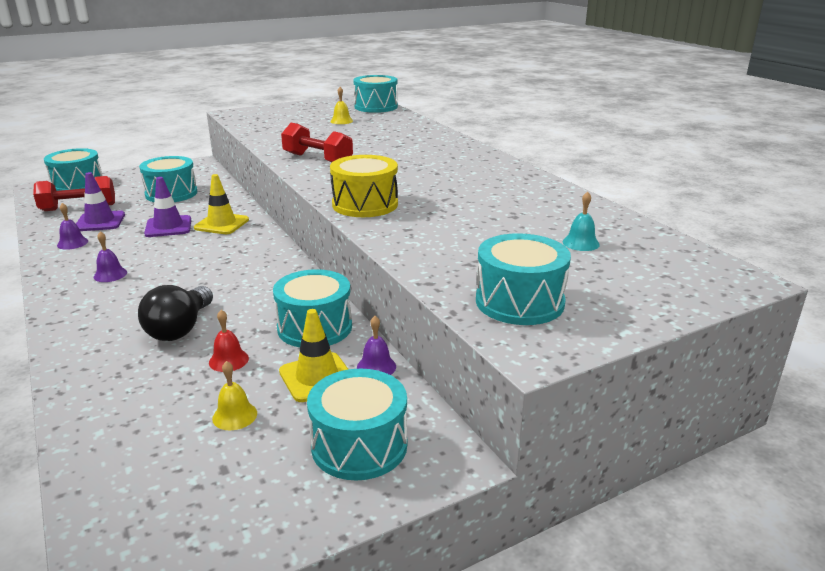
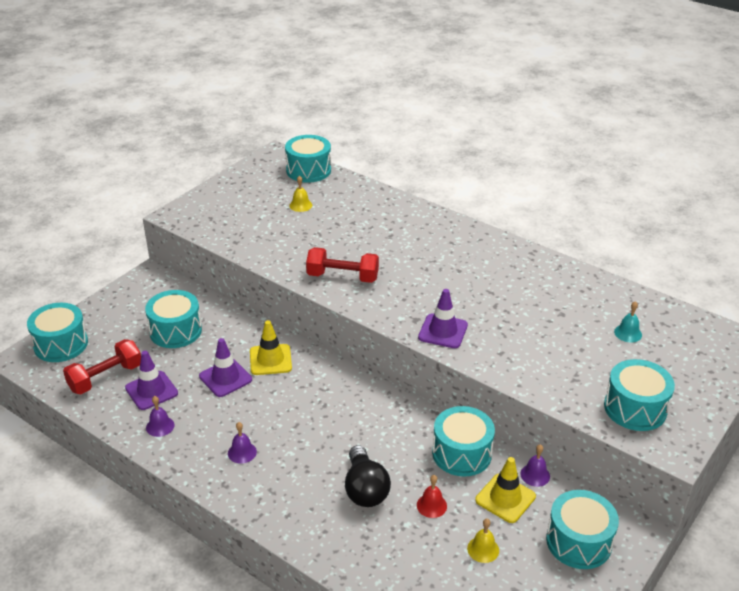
camera: 25 degrees left, 10 degrees up
yellow drum [330,155,398,217] -> purple traffic cone [418,289,468,348]

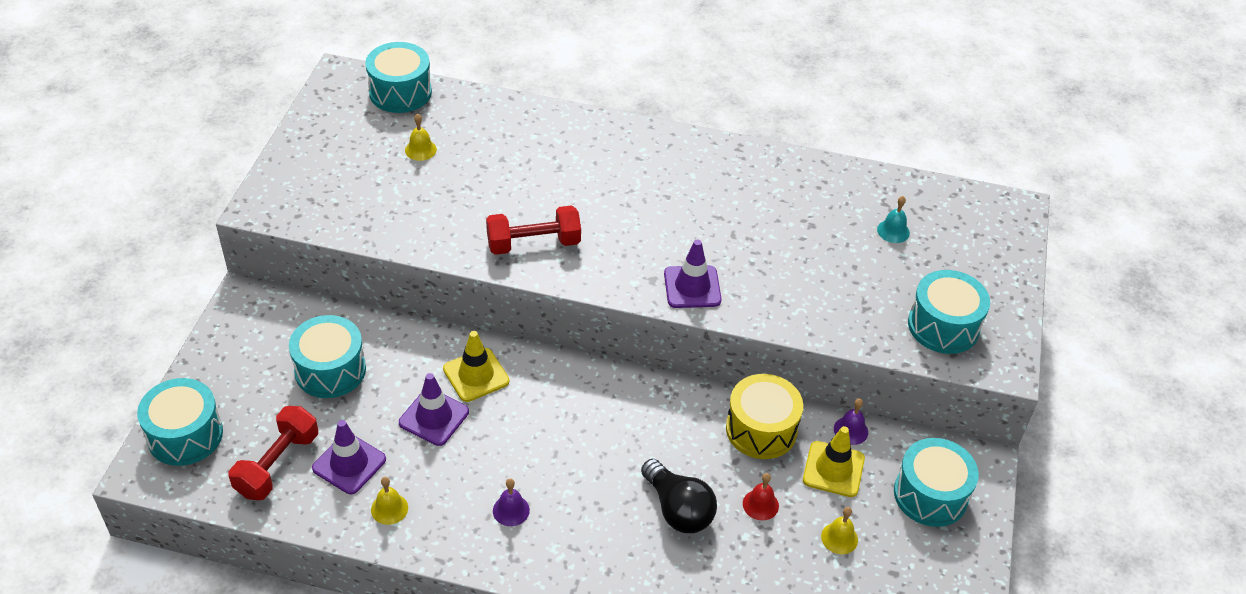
camera: 25 degrees left, 10 degrees up
purple bell [146,396,175,437] -> yellow bell [371,477,408,525]
turquoise drum [432,406,495,476] -> yellow drum [726,374,803,459]

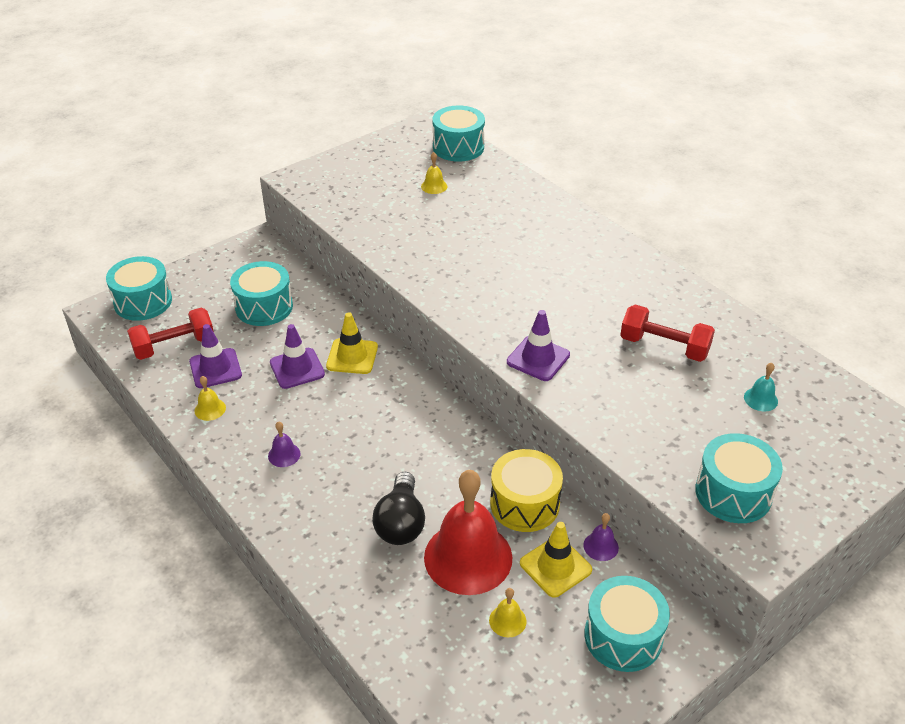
camera: 40 degrees right, 5 degrees down
red dumbbell [486,205,581,255] -> red dumbbell moved to [620,304,715,362]
red bell [743,473,779,520] -> red bell [424,470,512,595], size x2.49

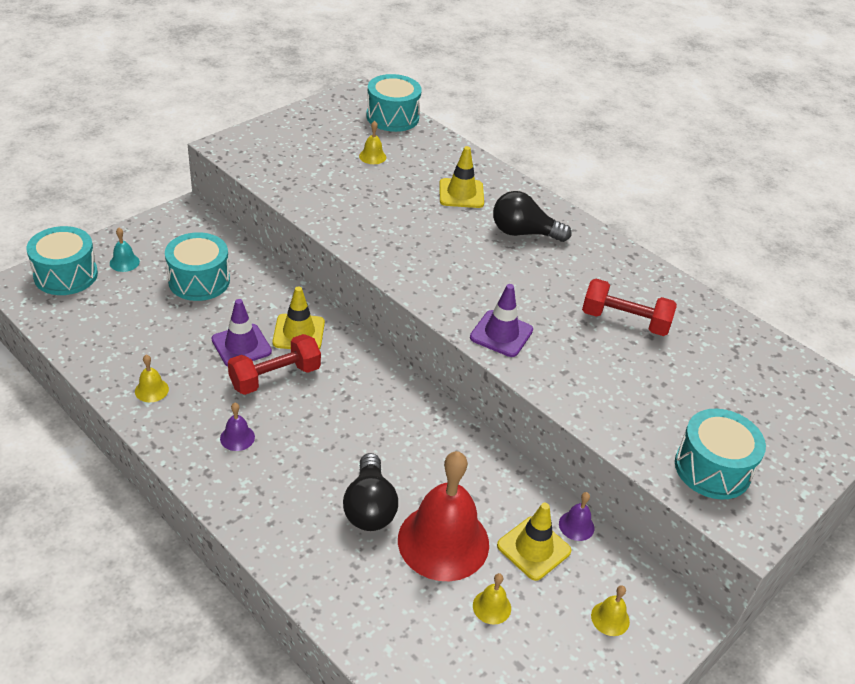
camera: 10 degrees left, 0 degrees up
red dumbbell [127,308,214,360] -> red dumbbell moved to [228,334,321,395]
purple traffic cone [189,324,242,388] -> none
yellow drum [490,449,563,532] -> none
turquoise drum [584,576,670,672] -> yellow bell [591,585,630,636]
turquoise bell [744,363,778,411] -> turquoise bell moved to [110,228,140,272]
none -> yellow traffic cone [439,146,484,208]
none -> black light bulb [493,191,571,242]

